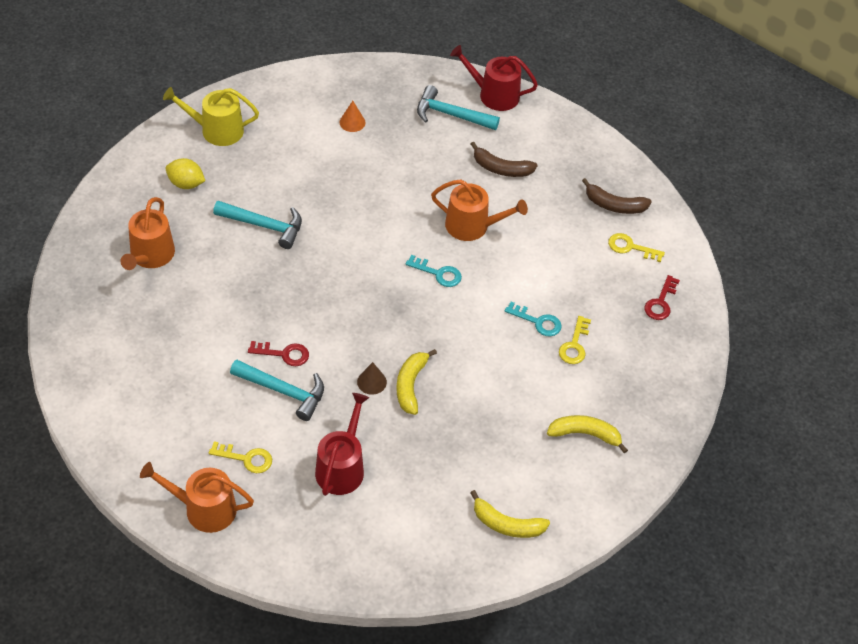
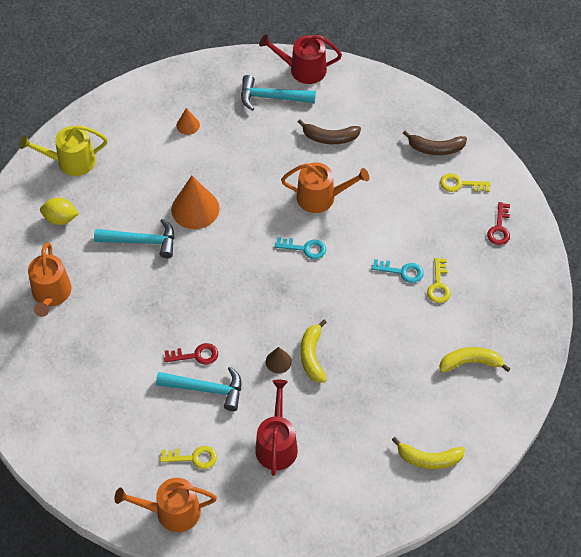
camera: 10 degrees left, 5 degrees up
none -> orange cone [171,176,219,229]

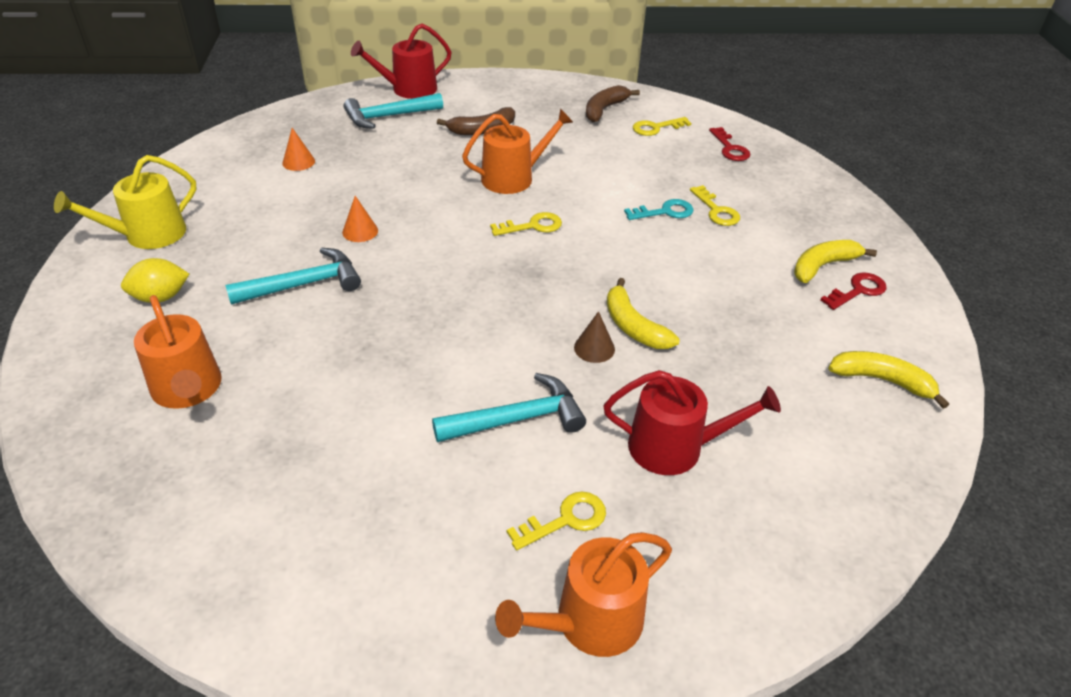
camera: 30 degrees left, 15 degrees down
red key [164,343,218,365] -> red key moved to [820,272,887,310]
orange cone [171,176,219,229] -> orange cone [342,196,378,242], size x0.51
red watering can [255,380,298,476] -> red watering can turned 120 degrees clockwise [604,370,781,475]
turquoise key [275,237,326,259] -> yellow key [490,212,562,236]
yellow banana [392,437,465,469] -> yellow banana turned 135 degrees counterclockwise [829,351,949,409]
brown banana [403,130,467,155] -> brown banana turned 150 degrees clockwise [586,85,640,122]

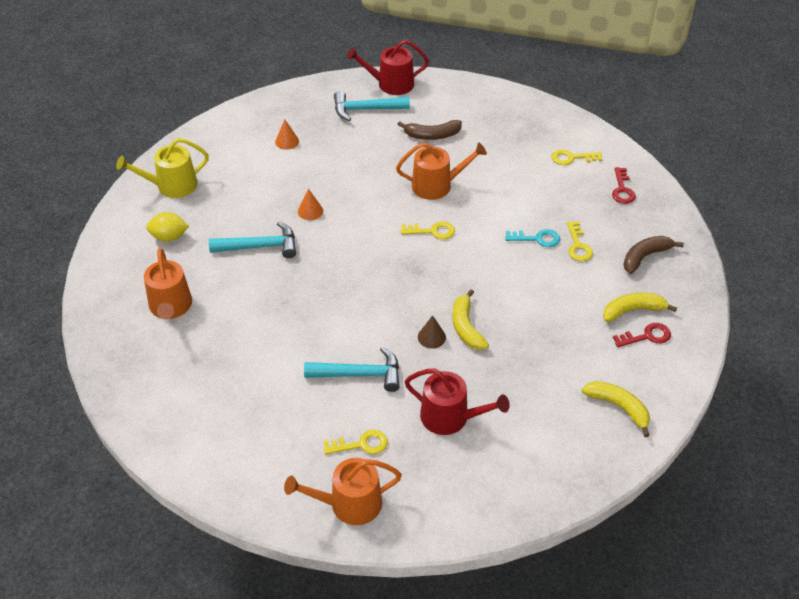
camera: 20 degrees right, 5 degrees up
brown banana [586,85,640,122] -> brown banana moved to [623,236,684,274]

